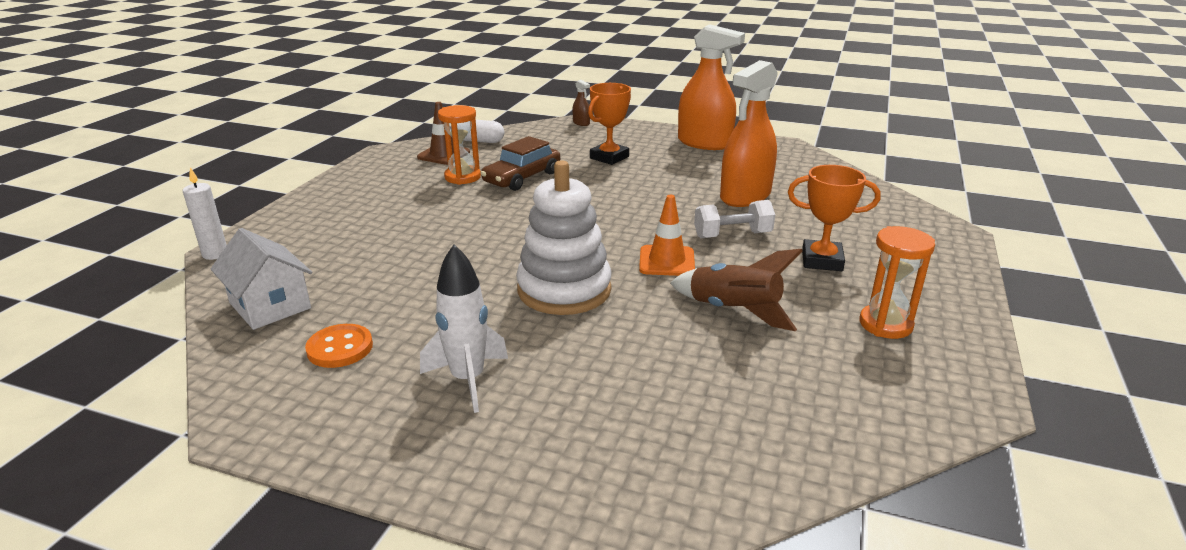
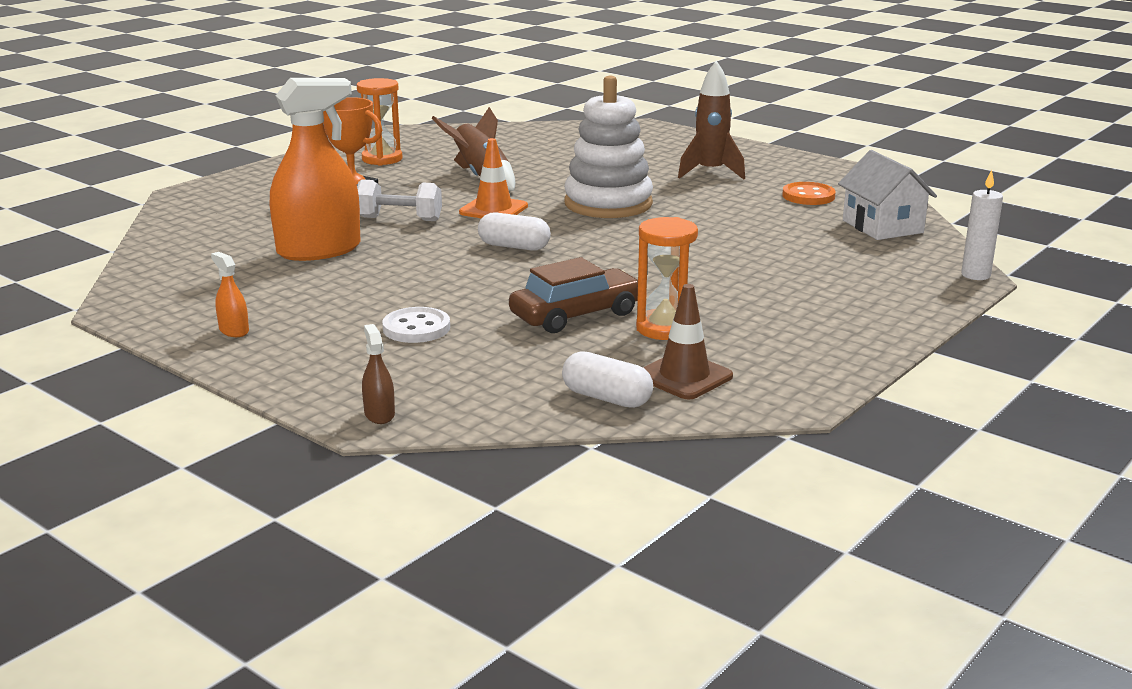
camera: 160 degrees left, 5 degrees down
white rocket [420,245,508,413] -> brown rocket [678,60,745,179]
orange trophy [588,83,631,165] -> white button [382,307,450,343]
orange spray bottle [678,24,745,150] -> orange spray bottle [211,252,249,337], size x0.40
none -> white capsule [478,212,551,251]

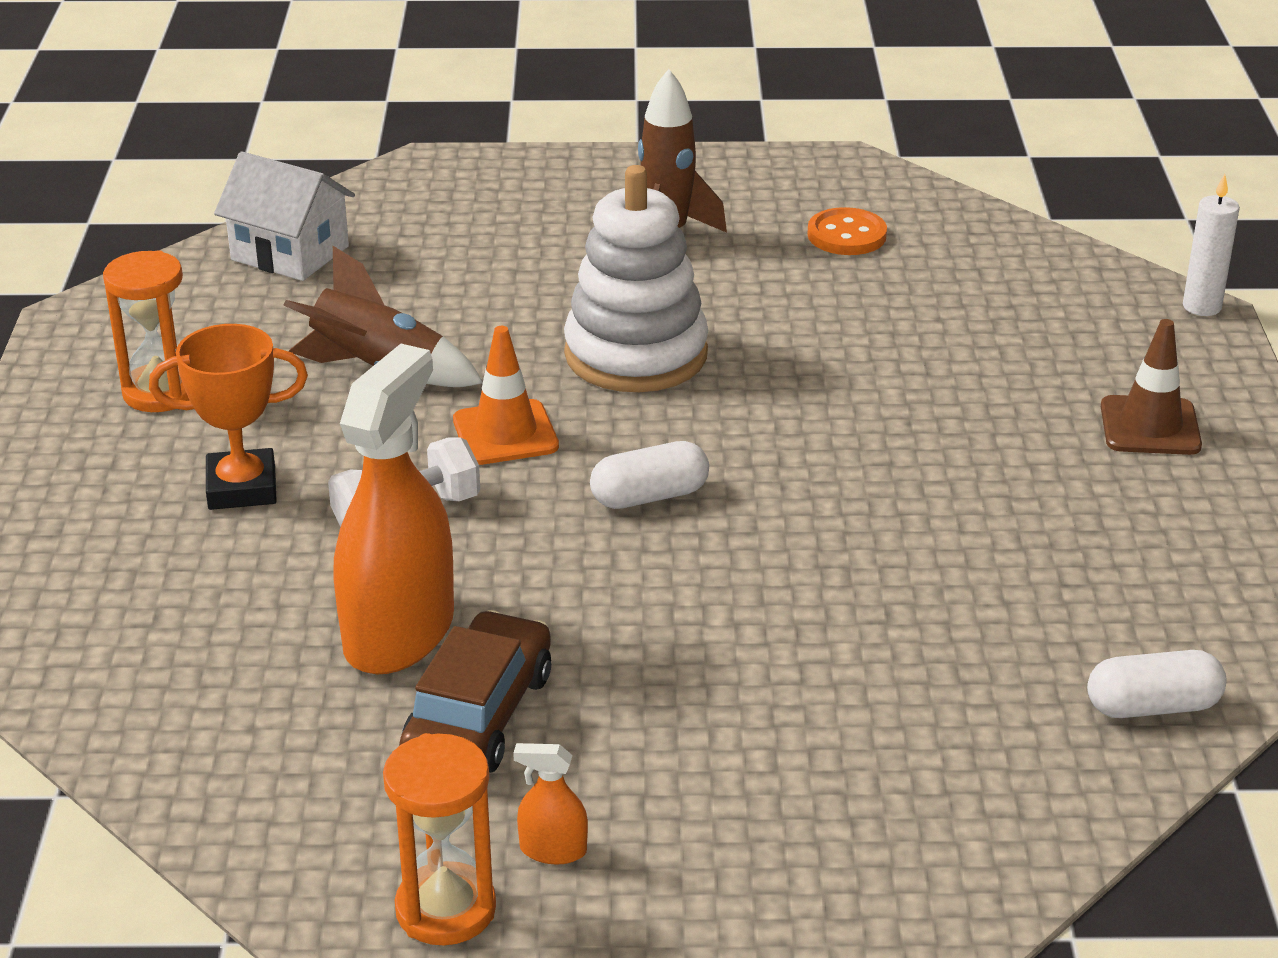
camera: 40 degrees left, 10 degrees up
brown spray bottle [362,324,395,424] -> none
white button [382,307,450,343] -> none
brown car [509,257,638,333] -> brown car moved to [399,610,551,773]
orange hourglass [636,217,698,340] -> orange hourglass moved to [383,733,496,945]
brown traffic cone [643,284,733,399] -> brown traffic cone moved to [1101,319,1202,455]
white house [838,150,937,240] -> white house moved to [214,151,355,281]

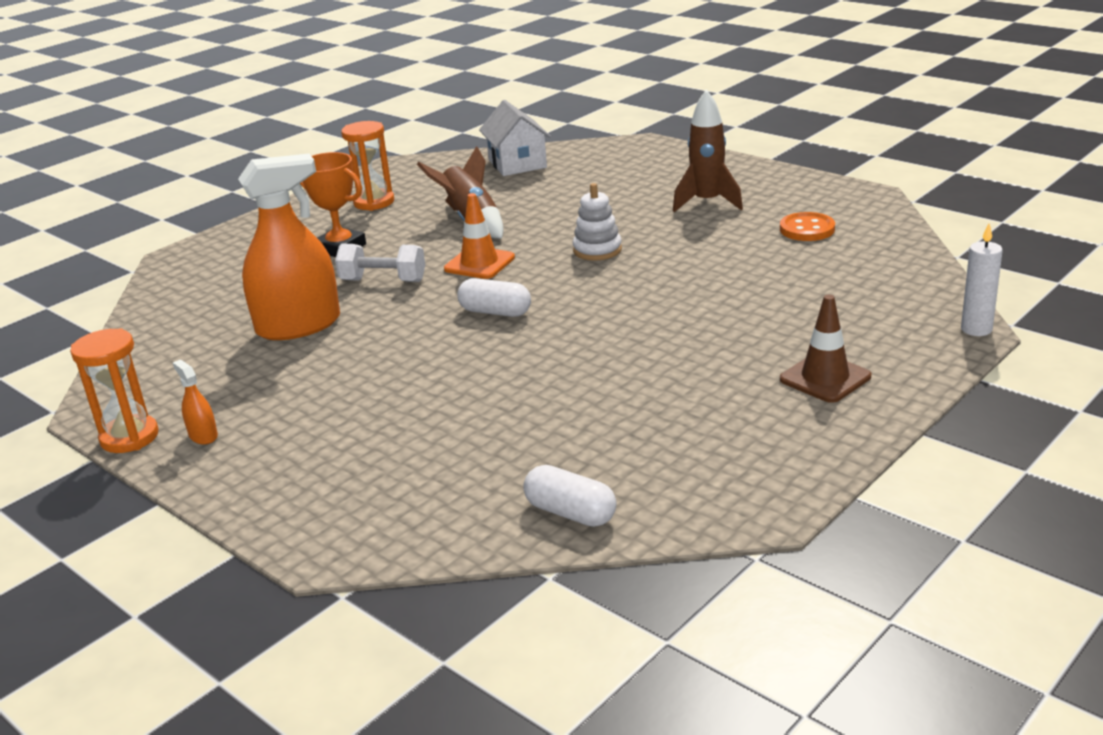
camera: 45 degrees right, 5 degrees down
brown car [399,610,551,773] -> none
white stacking toy [564,165,708,392] -> white stacking toy [573,183,622,261], size x0.54

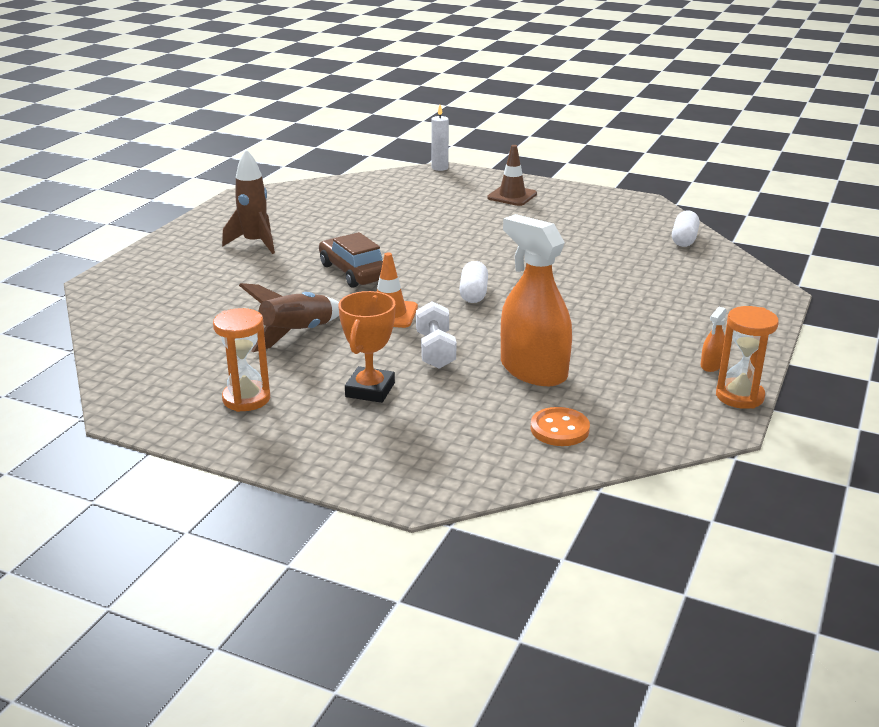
camera: 110 degrees left, 0 degrees up
white house [479,100,551,176] -> none
white stacking toy [573,183,622,261] -> brown car [319,232,383,288]
orange button [780,212,835,241] -> orange button moved to [531,407,590,446]

